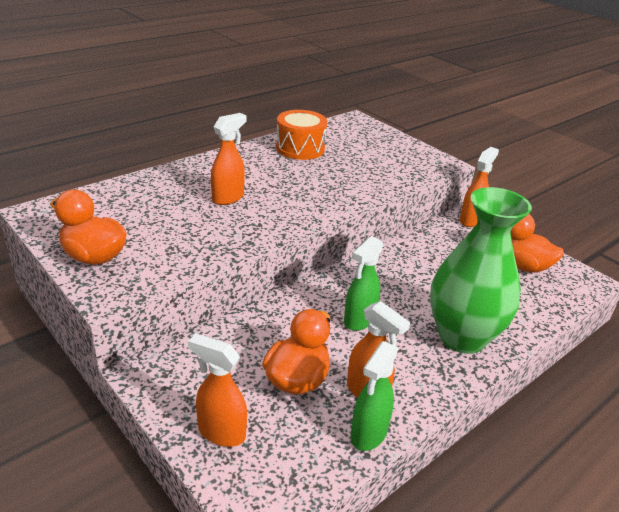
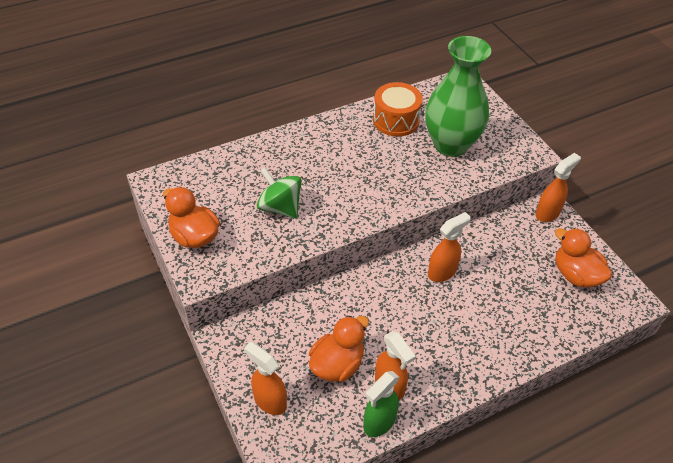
camera: 15 degrees right, 15 degrees up
orange spray bottle [211,113,247,205] -> orange spray bottle moved to [428,212,471,282]
green spray bottle [344,236,384,331] -> none
green vase [430,187,532,354] -> green vase moved to [425,36,491,157]
none -> green spinning top [257,168,302,219]

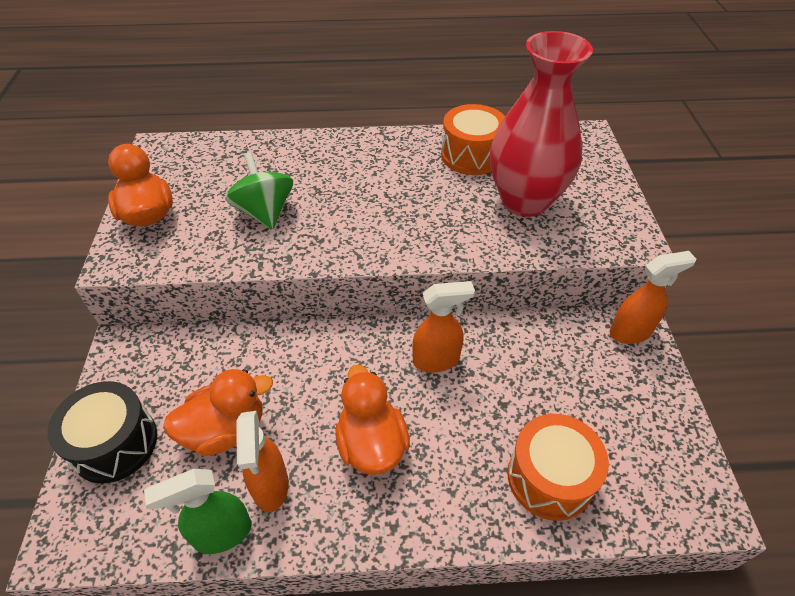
camera: 25 degrees right, 0 degrees up
orange spray bottle [244,342,287,415] -> black drum [47,381,157,483]
green vase [425,36,491,157] -> red vase [490,31,593,217]
orange duck [555,228,612,288] -> orange duck moved to [335,365,410,475]
none -> orange drum [507,414,609,521]

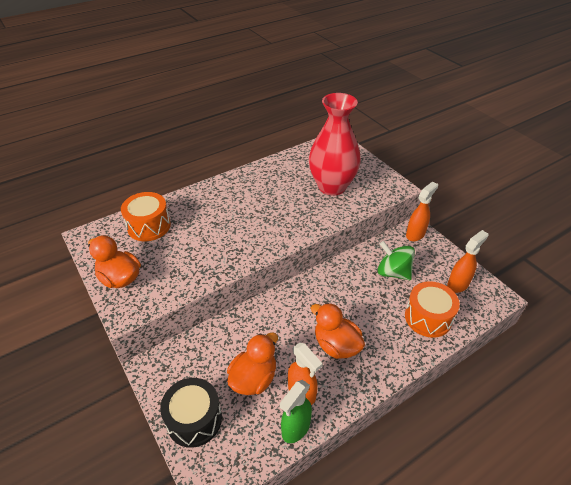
camera: 30 degrees left, 5 degrees down
green spinning top [225,153,293,230] -> green spinning top moved to [378,241,415,280]
orange spray bottle [412,281,475,372] -> orange spray bottle moved to [447,230,489,293]
orange drum [441,104,505,175] -> orange drum moved to [121,192,171,241]

